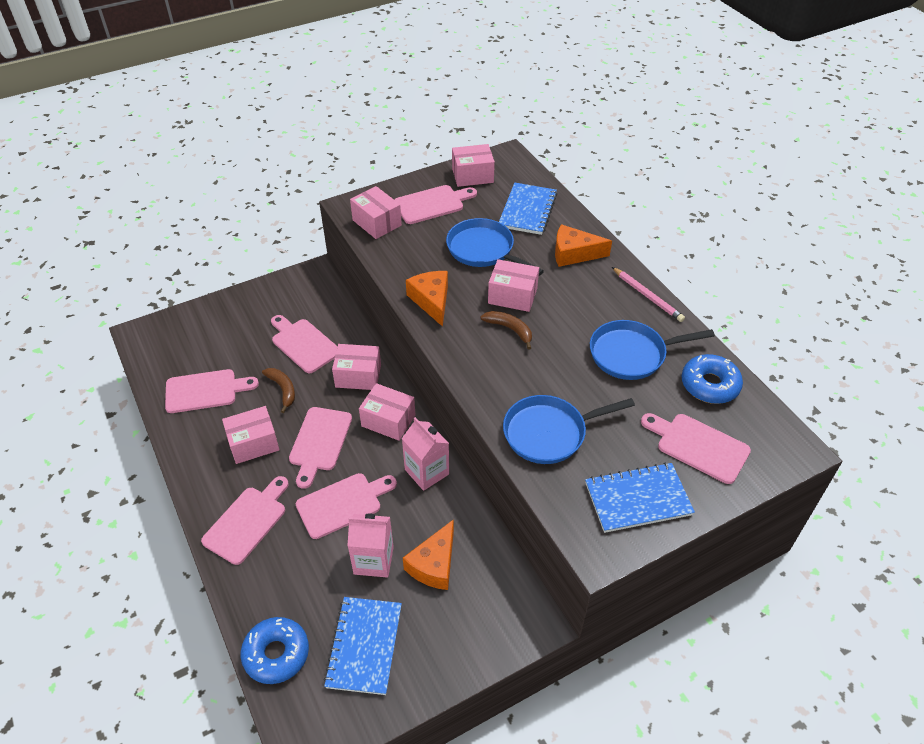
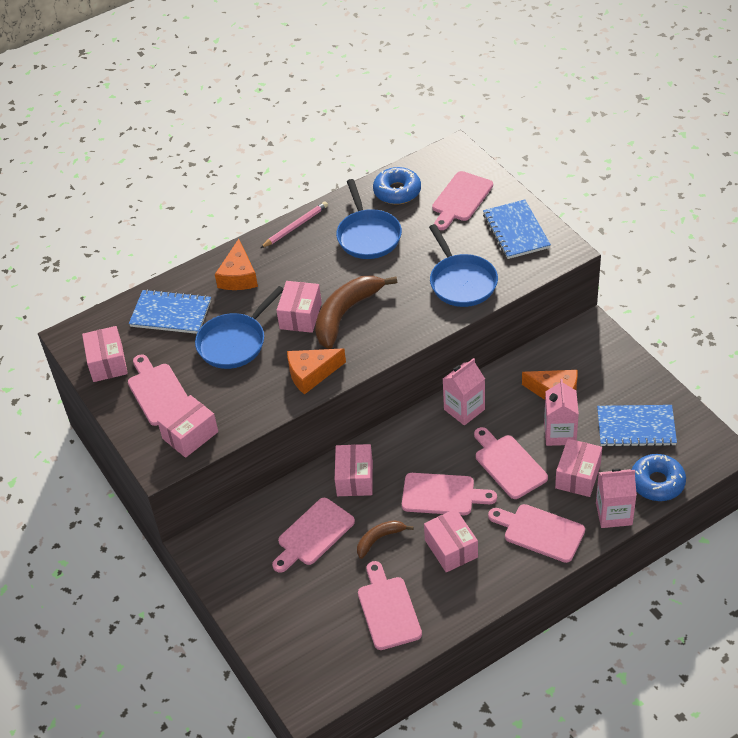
camera: 90 degrees left, 0 degrees up
pink box [359,383,415,441] -> pink box moved to [555,439,602,497]
brown banana [481,311,532,350] -> brown banana [315,275,397,349], size x1.89
none -> pink carton [596,468,637,528]

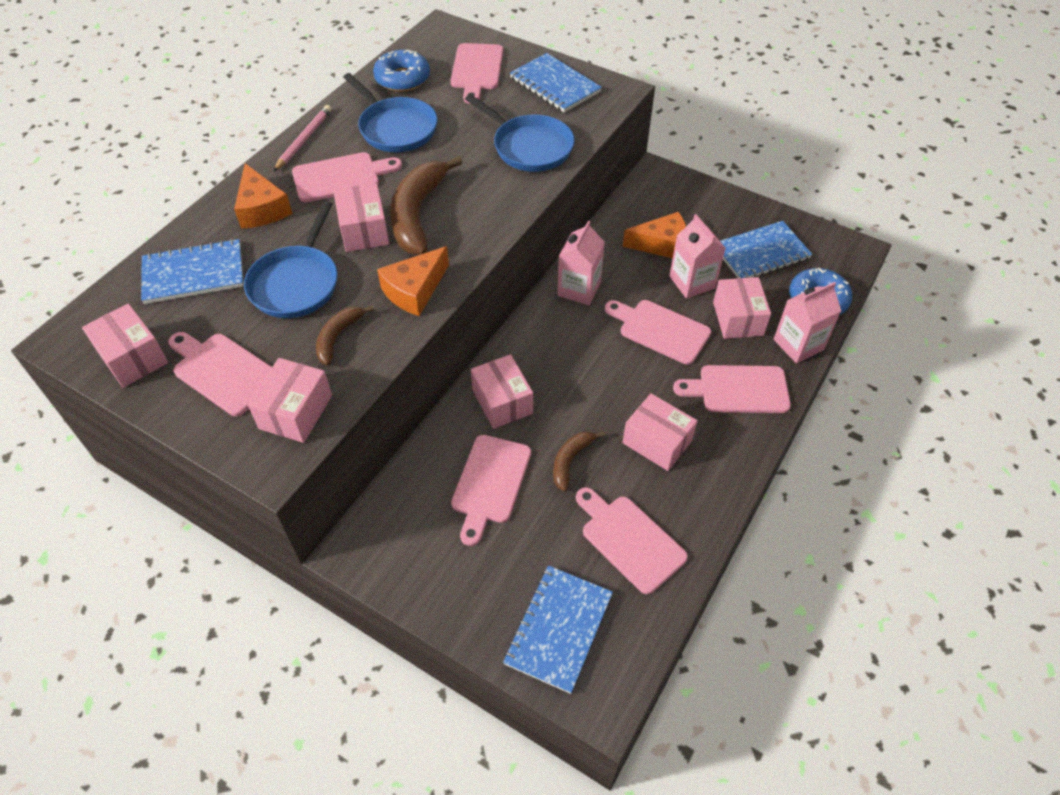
camera: 30 degrees left, 5 degrees up
pink cutting board [402,473,497,515] -> pink cutting board moved to [292,152,402,202]
none -> brown banana [316,306,374,365]
none -> blue notebook [503,565,613,694]

